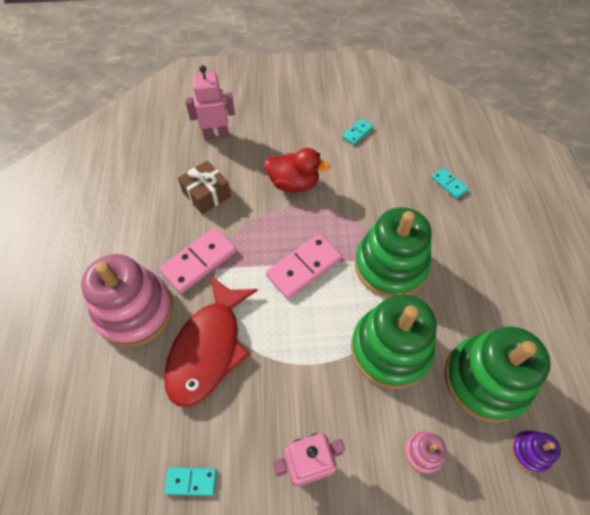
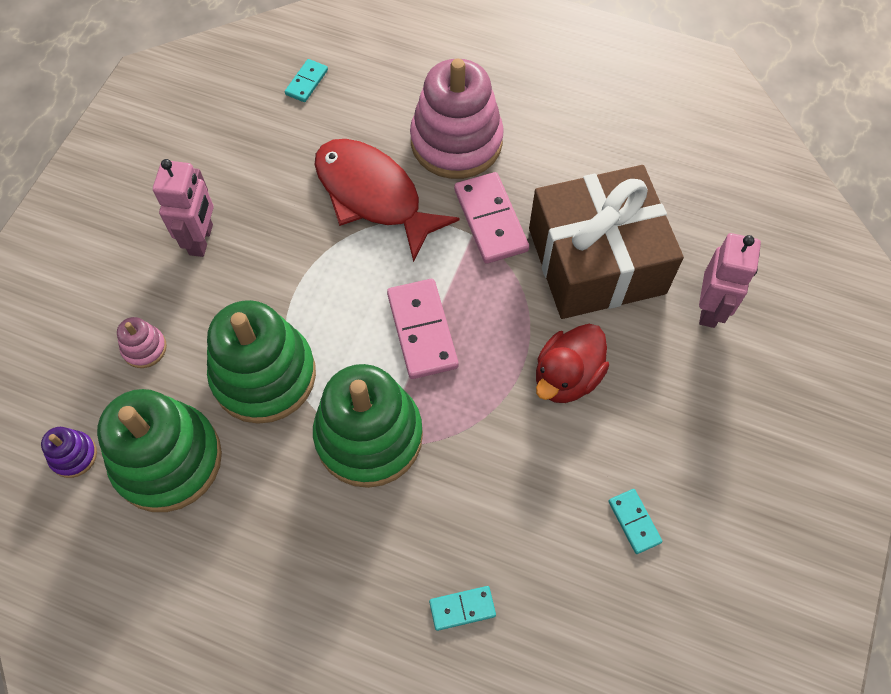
camera: 115 degrees right, 5 degrees up
turquoise domino [164,467,217,496] -> turquoise domino moved to [285,59,328,102]
brown gift [178,160,231,214] -> brown gift [529,165,684,319], size x2.08

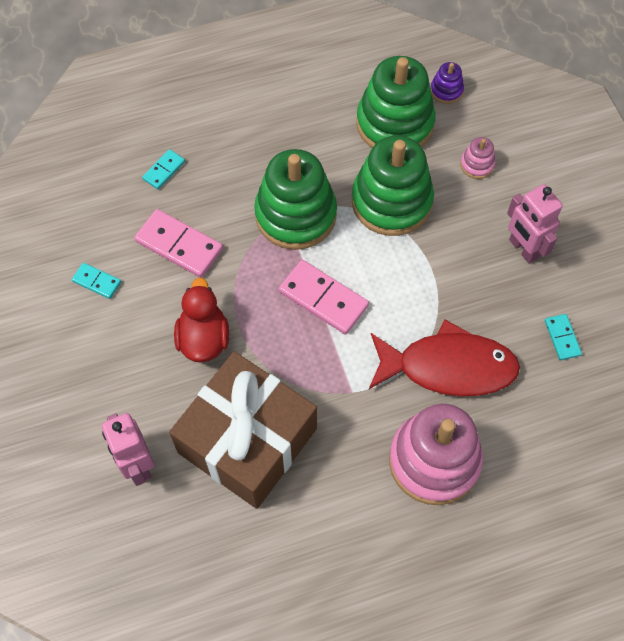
camera: 140 degrees right, 0 degrees up
turquoise domino [285,59,328,102] -> turquoise domino moved to [545,314,582,360]
pink domino [454,172,529,264] -> pink domino moved to [134,209,223,278]

